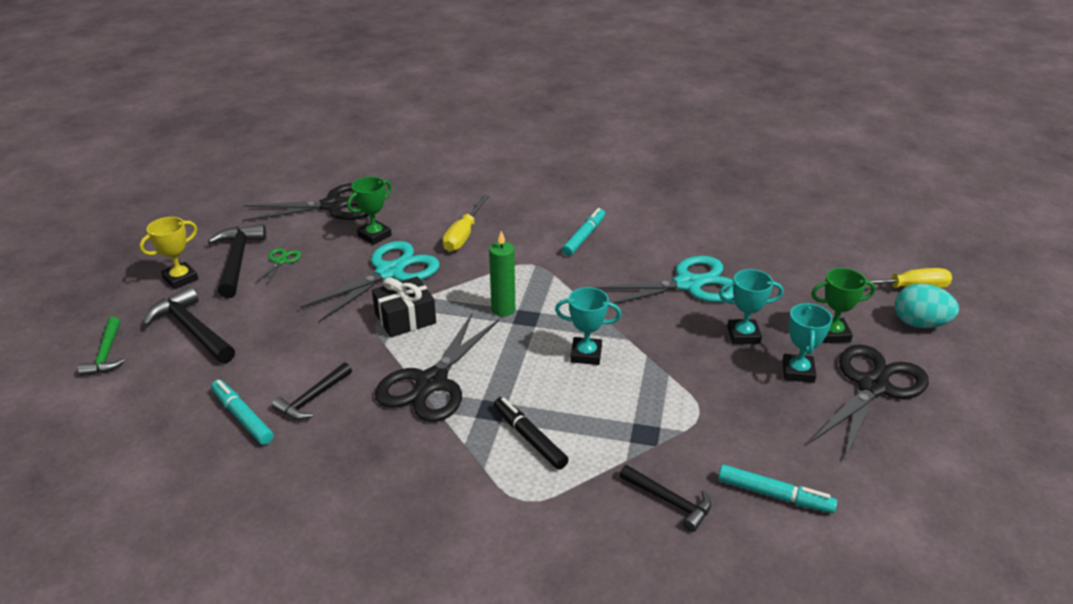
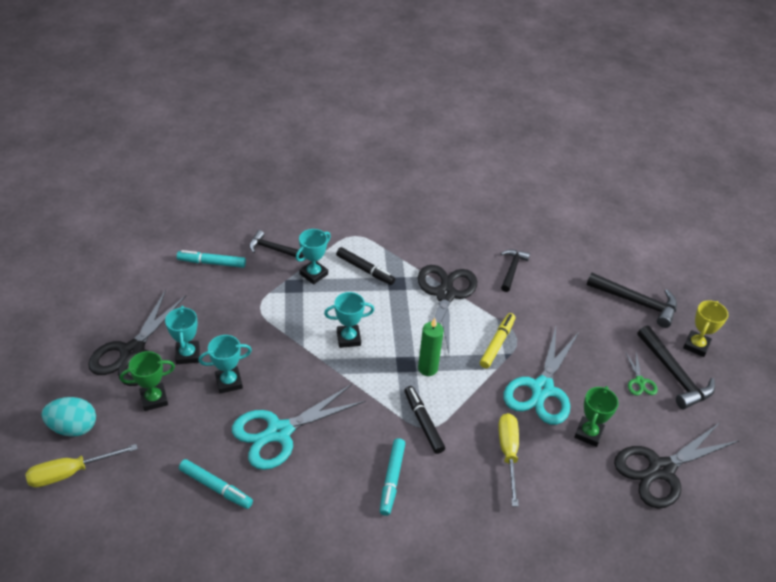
camera: 160 degrees right, 10 degrees up
green hammer [78,317,125,376] -> none
turquoise marker [211,380,274,445] -> turquoise marker moved to [179,459,253,509]
black gift [372,276,436,338] -> yellow marker [480,313,515,368]
none -> turquoise trophy [296,229,331,284]
none -> black marker [404,386,445,454]

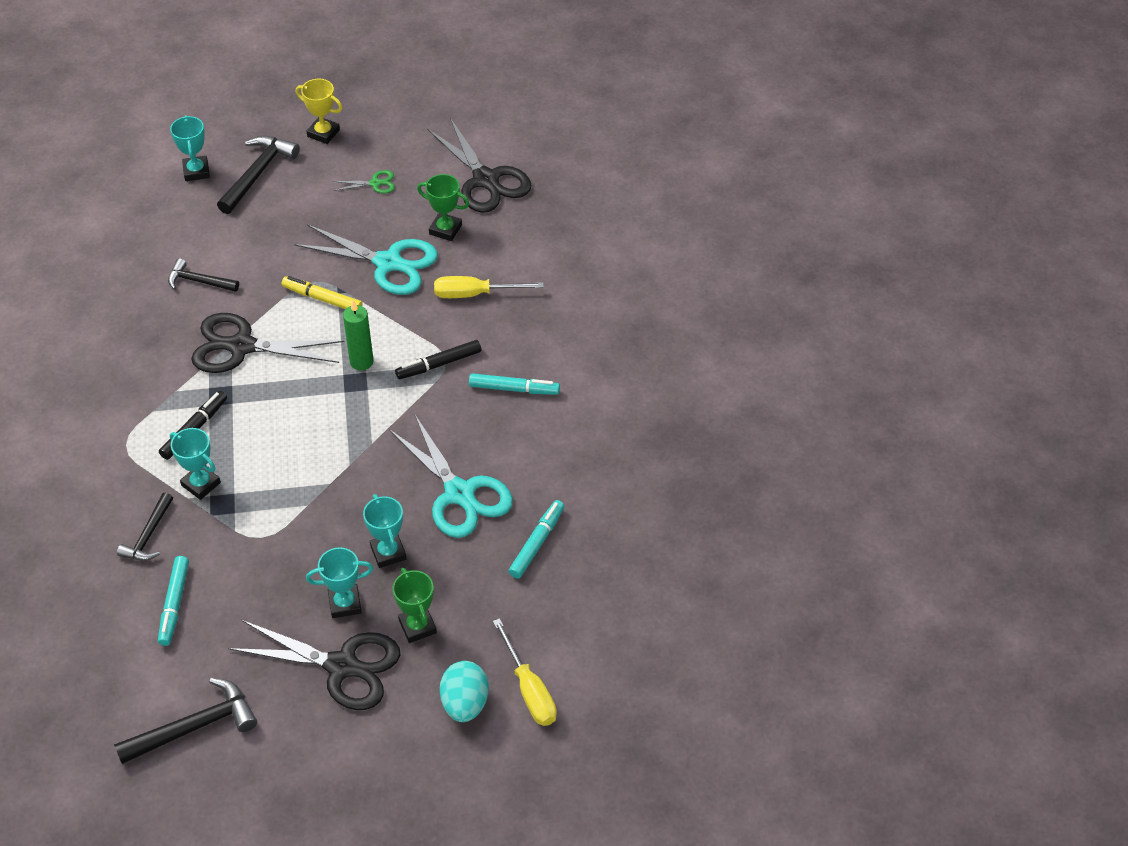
camera: 90 degrees left, 5 degrees up
turquoise trophy [324,292,374,348] -> turquoise trophy moved to [170,115,210,181]
black hammer [637,326,715,409] -> black hammer moved to [114,678,257,764]

